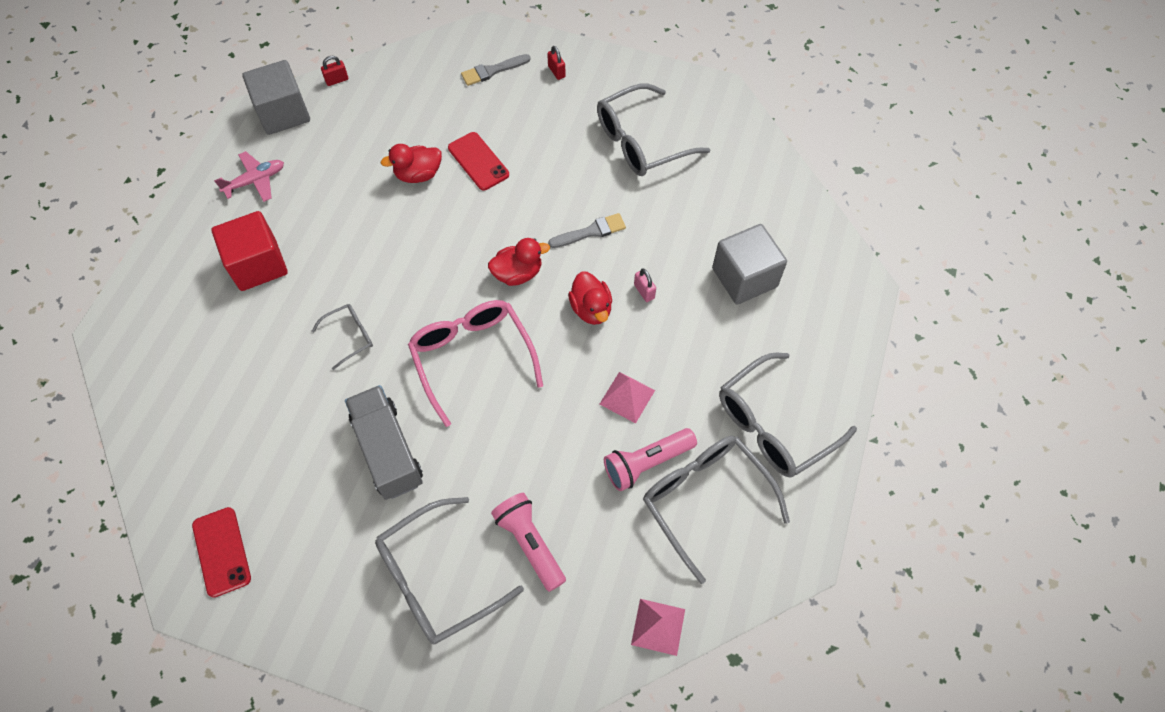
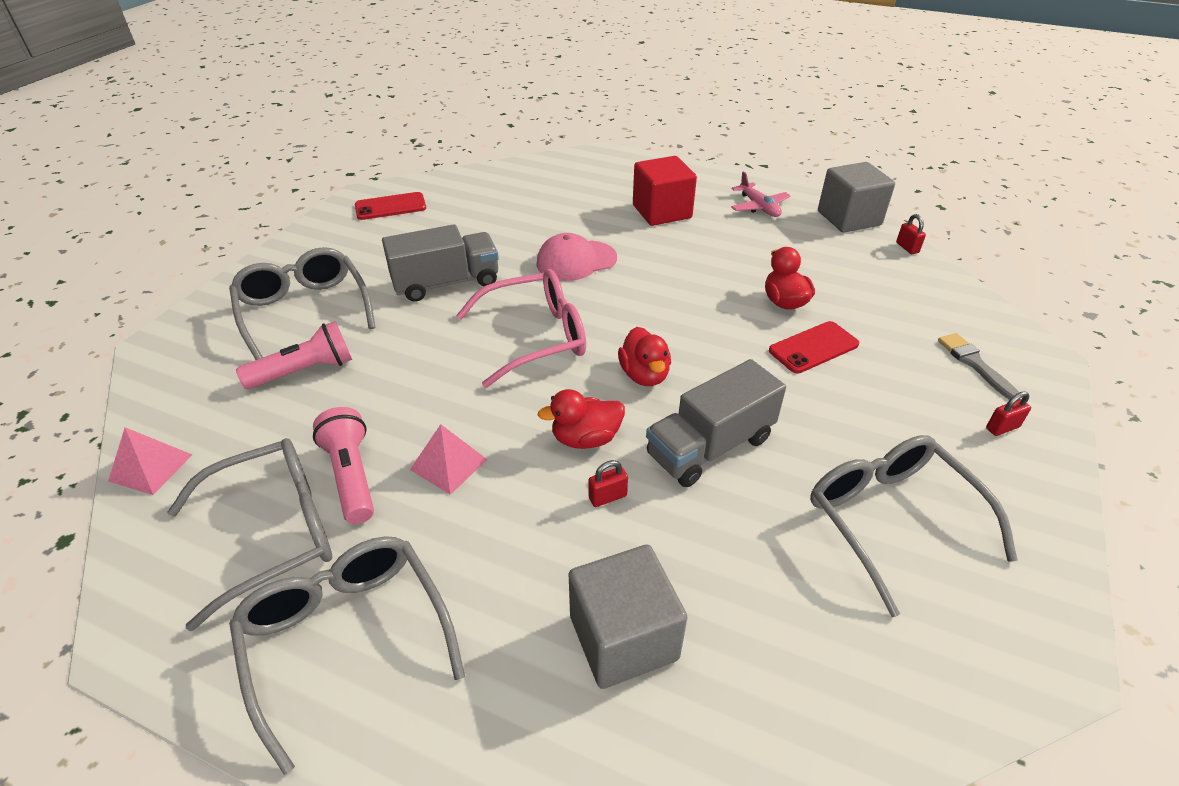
camera: 95 degrees right, 20 degrees down
grey glasses [312,304,373,370] -> pink cap [536,233,617,281]
grey brush [548,213,626,248] -> grey truck [646,359,786,487]
pink padlock [634,268,656,302] -> red padlock [589,460,628,507]

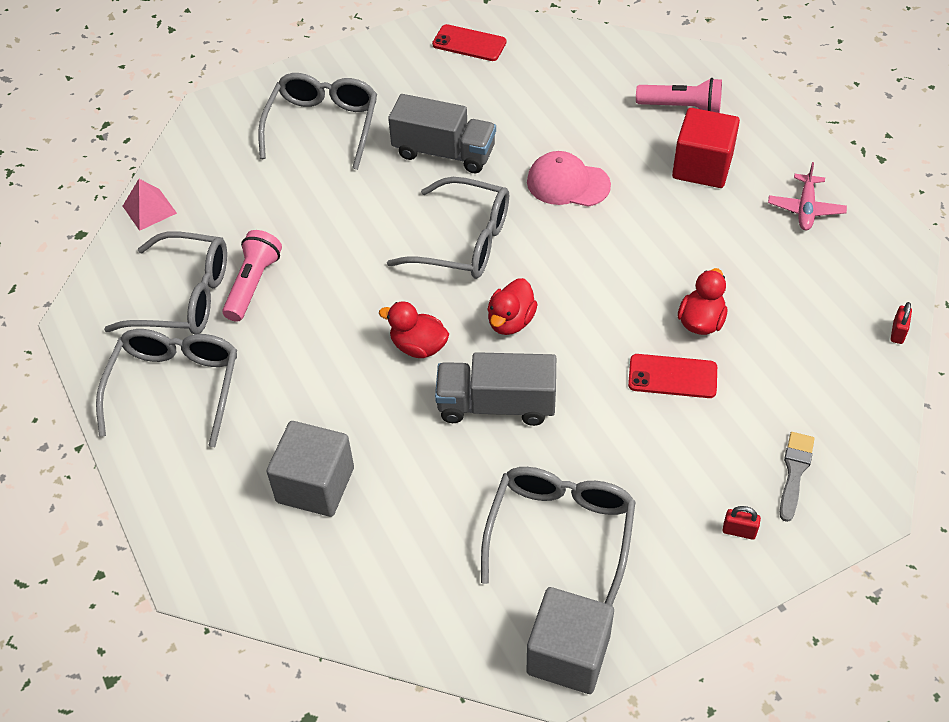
camera: 40 degrees right, 10 degrees up
pink flashlight [236,321,352,389] -> pink flashlight moved to [636,78,722,113]
pink pyramid [410,424,488,495] -> none
pink glasses [456,269,586,388] -> grey glasses [387,177,509,279]
red padlock [589,460,628,507] -> none
grey cube [818,162,895,233] -> grey cube moved to [526,587,614,694]

